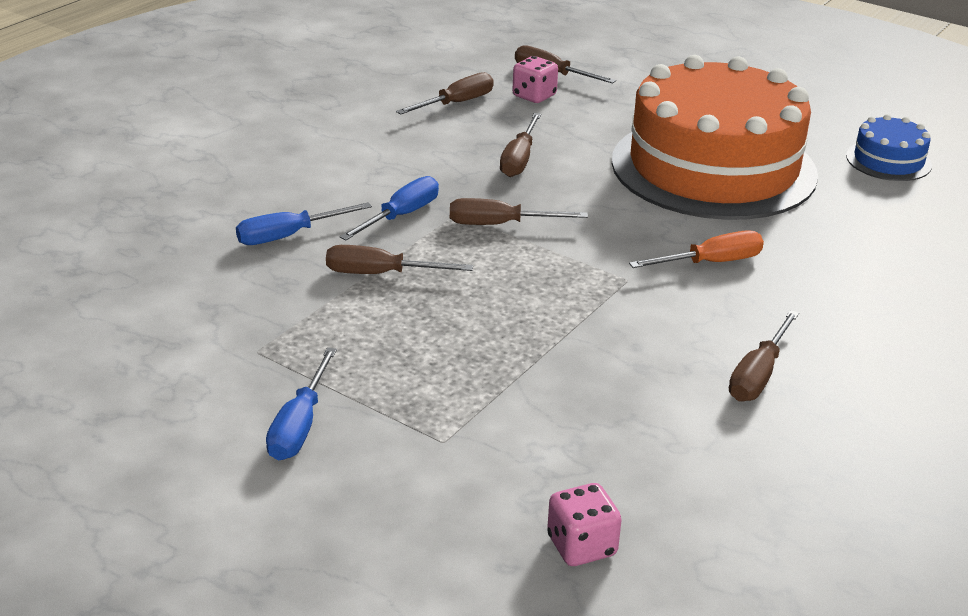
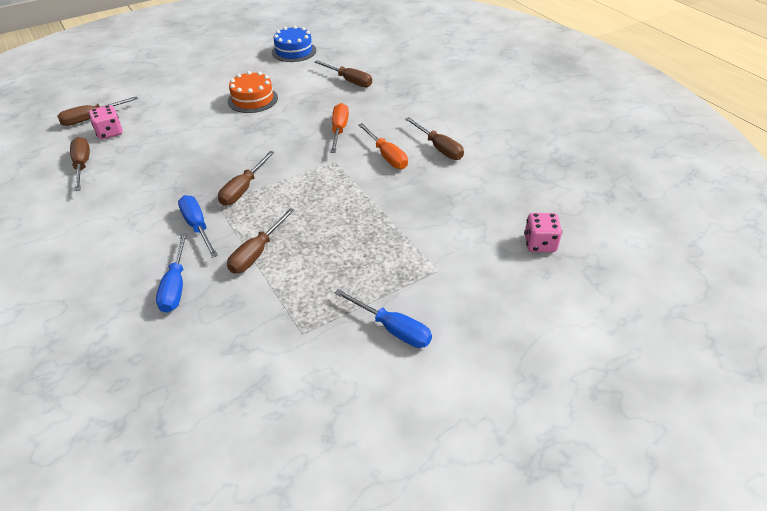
camera: 65 degrees left, 10 degrees up
brown screwdriver [500,113,541,177] -> brown screwdriver moved to [314,60,372,87]
orange cake [612,55,818,220] -> orange cake [228,71,278,113], size x0.42
none -> orange screwdriver [358,123,408,169]

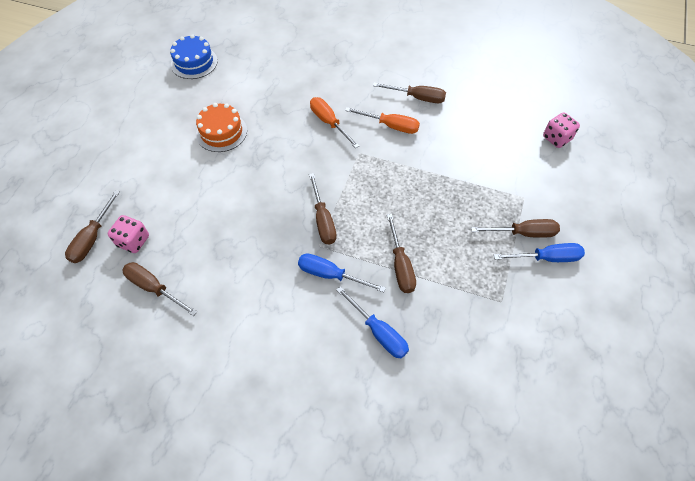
camera: 40 degrees left, 15 degrees up
brown screwdriver [314,60,372,87] -> brown screwdriver moved to [471,219,560,238]

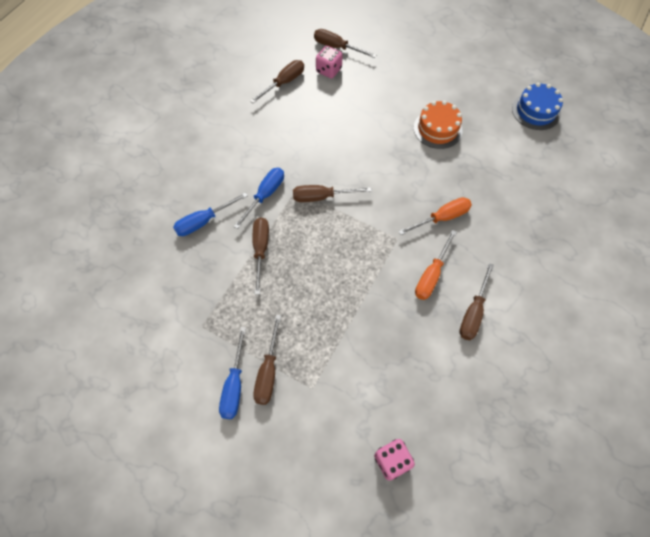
camera: 100 degrees right, 5 degrees up
brown screwdriver [387,214,416,293] -> brown screwdriver turned 90 degrees clockwise [253,218,269,295]

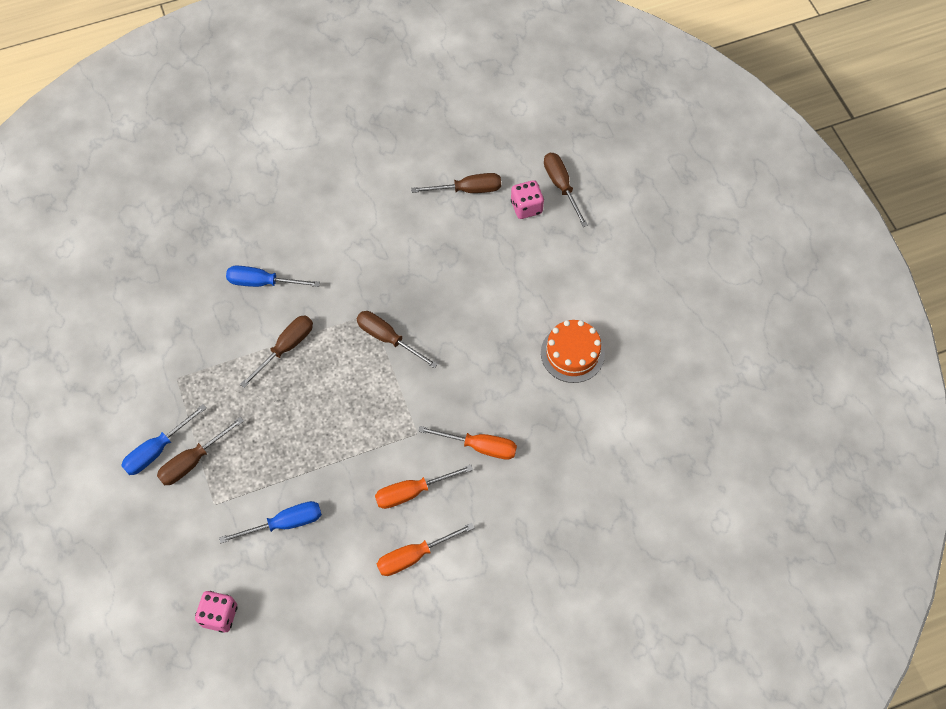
camera: 40 degrees right, 0 degrees up
blue screwdriver [234,168,284,229] -> blue screwdriver moved to [219,501,322,543]
brown screwdriver [459,263,494,340] -> orange screwdriver [377,523,474,576]
blue cake [512,83,563,130] -> none

